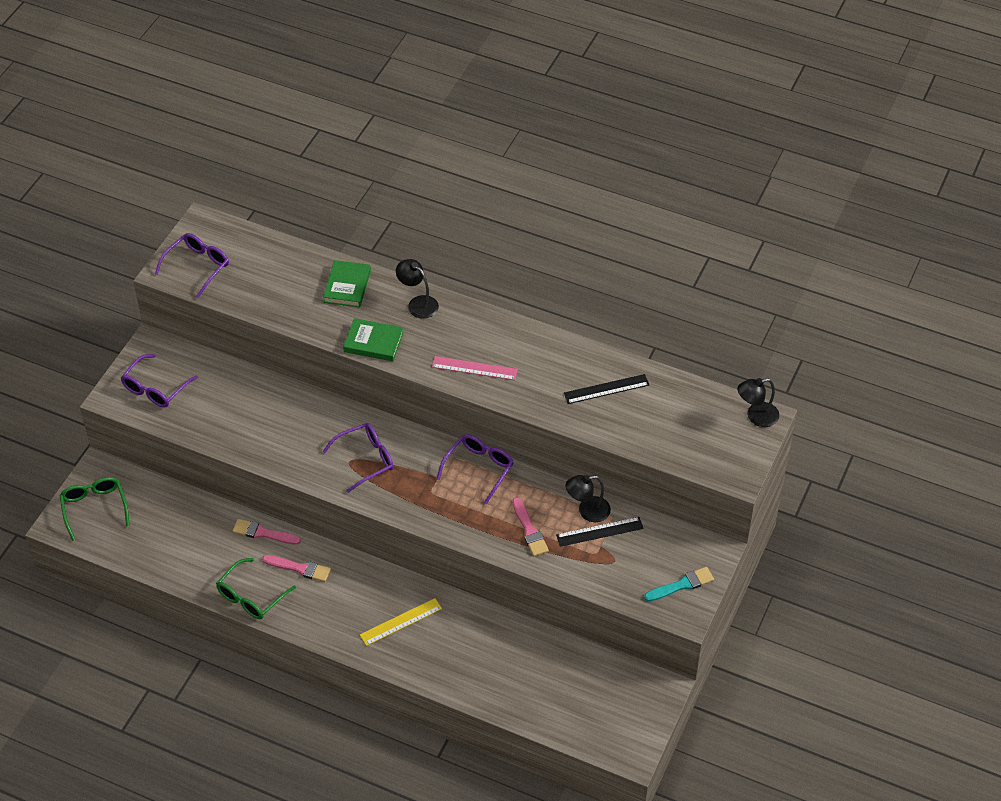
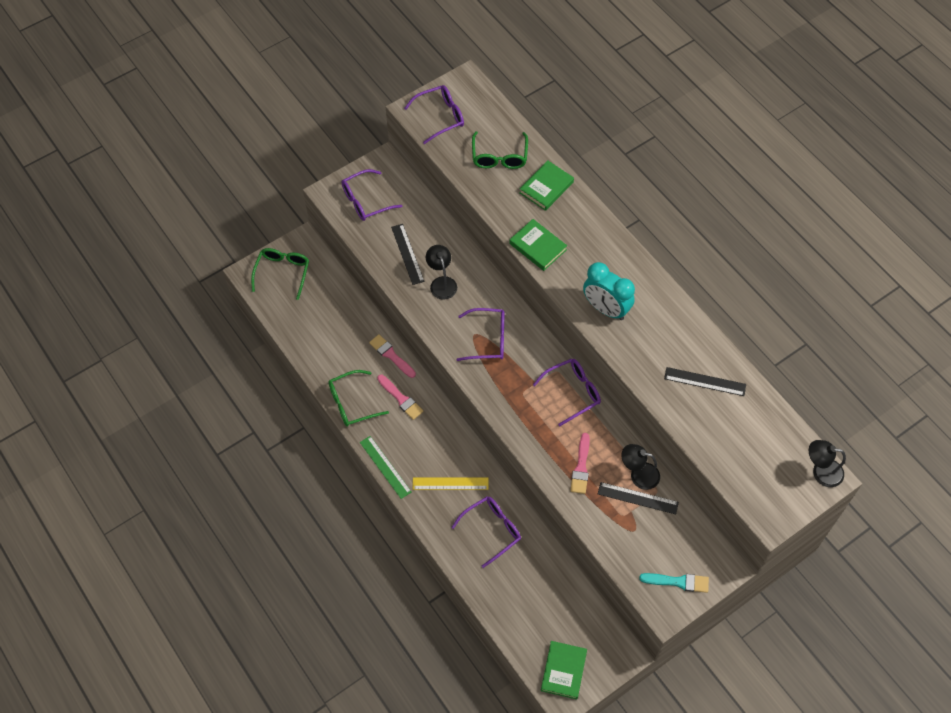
camera: 30 degrees right, 10 degrees up
black lamp [396,259,439,319] -> black lamp moved to [426,245,457,300]
pink ruler [432,356,518,380] -> turquoise clock [583,262,635,320]
none -> green ruler [360,436,411,499]
none -> black ruler [391,224,424,285]
none -> purple glasses [451,496,521,568]
none -> green glasses [472,131,528,169]
none -> green book [541,641,587,699]

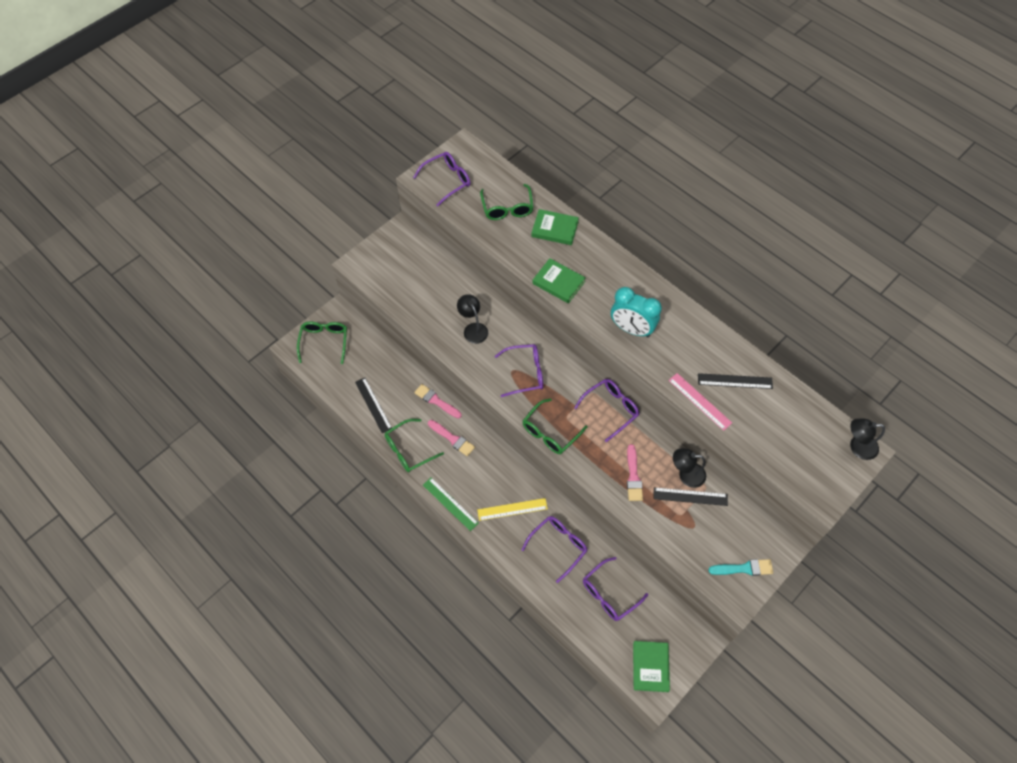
camera: 10 degrees left, 0 degrees up
purple glasses [342,169,402,221] -> purple glasses moved to [583,557,648,621]
black ruler [391,224,424,285] -> black ruler moved to [355,378,392,433]
green book [519,160,574,211] -> green book turned 75 degrees clockwise [531,209,579,245]
none -> green glasses [523,398,587,454]
none -> pink ruler [668,373,732,431]

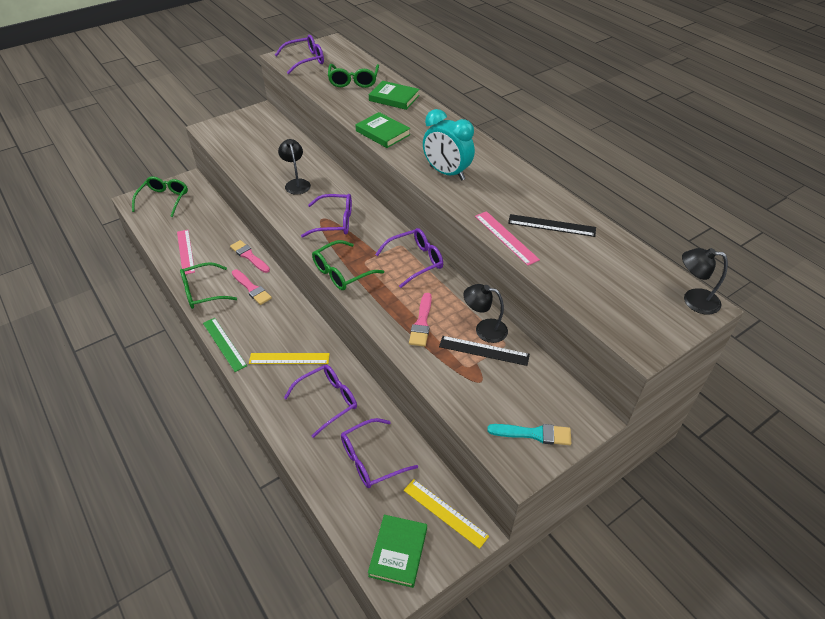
camera: 10 degrees right, 15 degrees down
black ruler [355,378,392,433] -> pink ruler [177,230,195,275]
none -> yellow ruler [404,479,489,549]

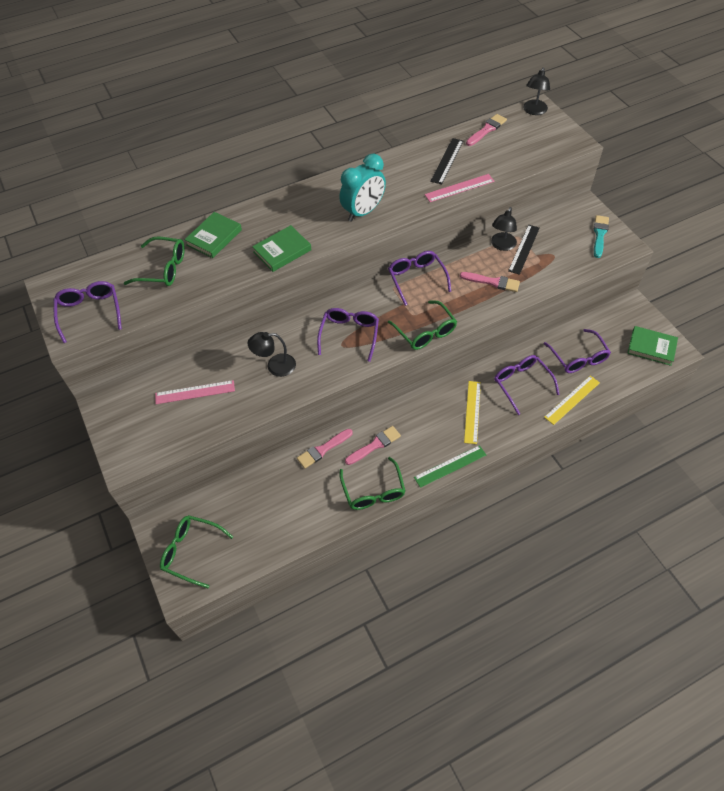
camera: 80 degrees left, 10 degrees up
pink ruler [177,230,195,275] -> pink ruler moved to [155,380,235,404]
yellow ruler [404,479,489,549] -> yellow ruler moved to [544,376,600,425]
none -> pink brush [466,114,507,146]

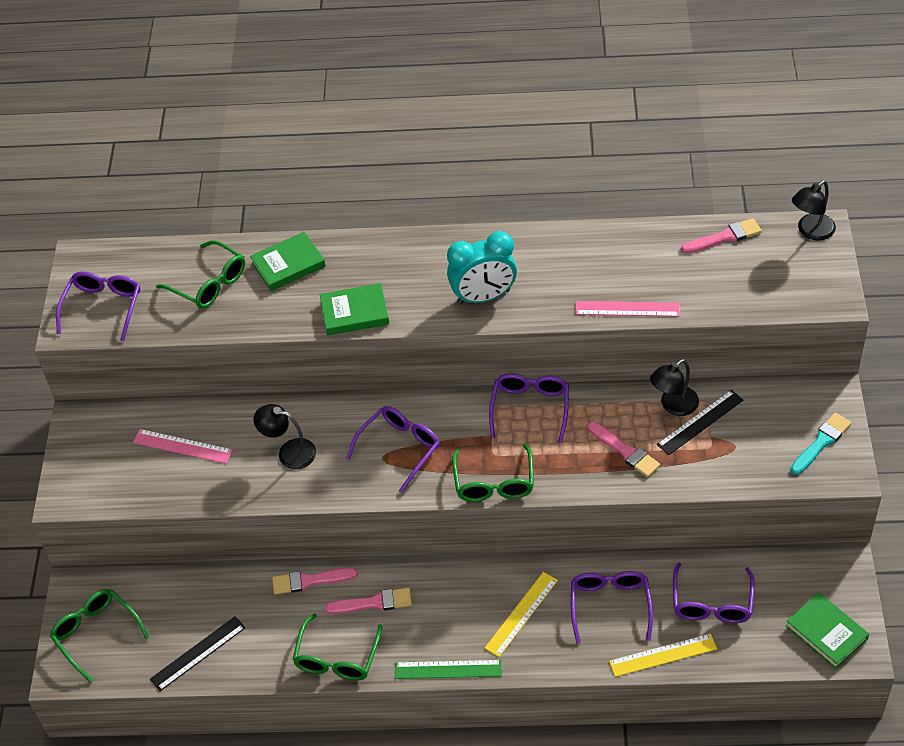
camera: 30 degrees right, 5 degrees down
black ruler [430,138,463,184] -> black ruler moved to [150,616,245,691]

